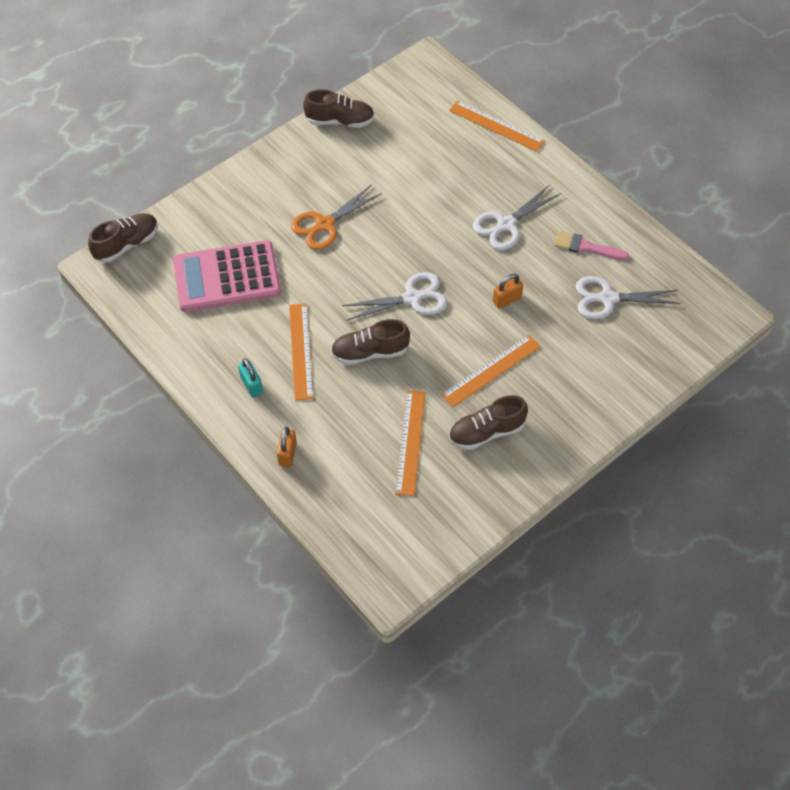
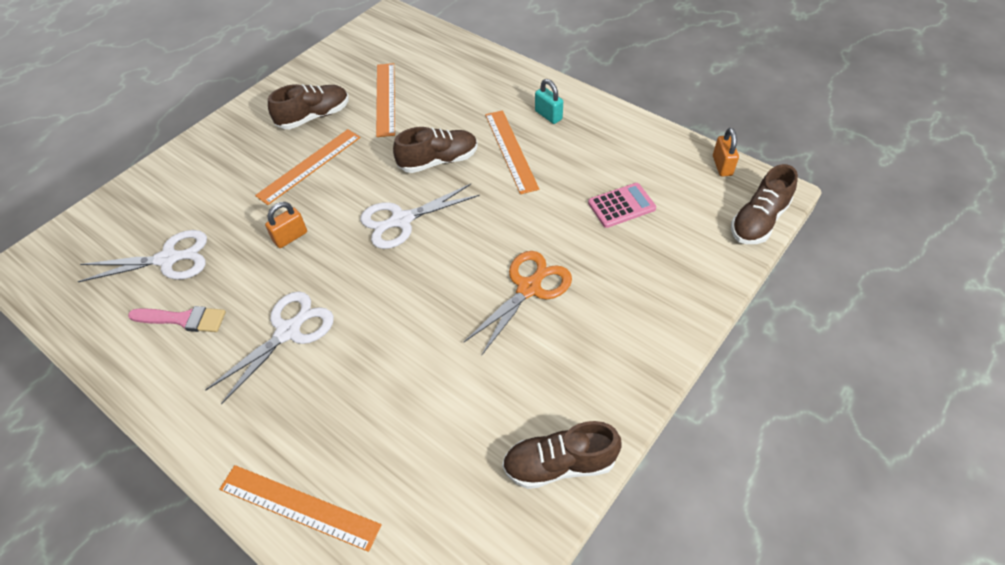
camera: 170 degrees right, 5 degrees down
pink calculator [173,240,281,312] -> pink calculator [588,183,656,228], size x0.49
orange padlock [277,427,297,467] -> orange padlock moved to [713,128,739,176]

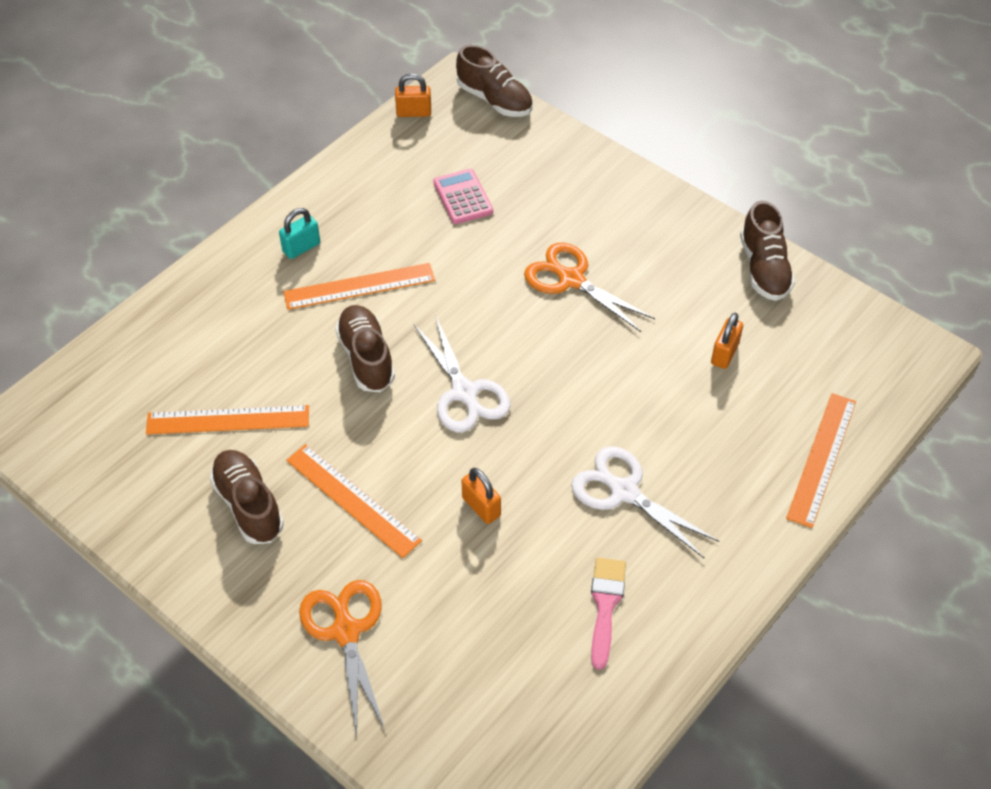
camera: 90 degrees left, 0 degrees up
white scissors [77,230,207,282] -> none
none -> orange scissors [299,580,385,735]
none -> orange padlock [711,313,743,369]

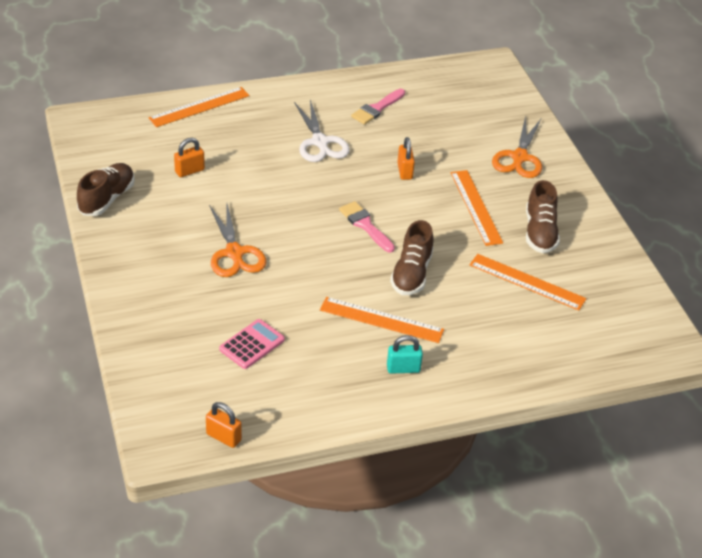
camera: 150 degrees left, 10 degrees down
white scissors [414,315,510,432] -> pink brush [339,201,395,253]
pink calculator [433,169,493,224] -> pink calculator turned 150 degrees counterclockwise [219,319,285,369]
brown shoe [456,45,533,117] -> none

